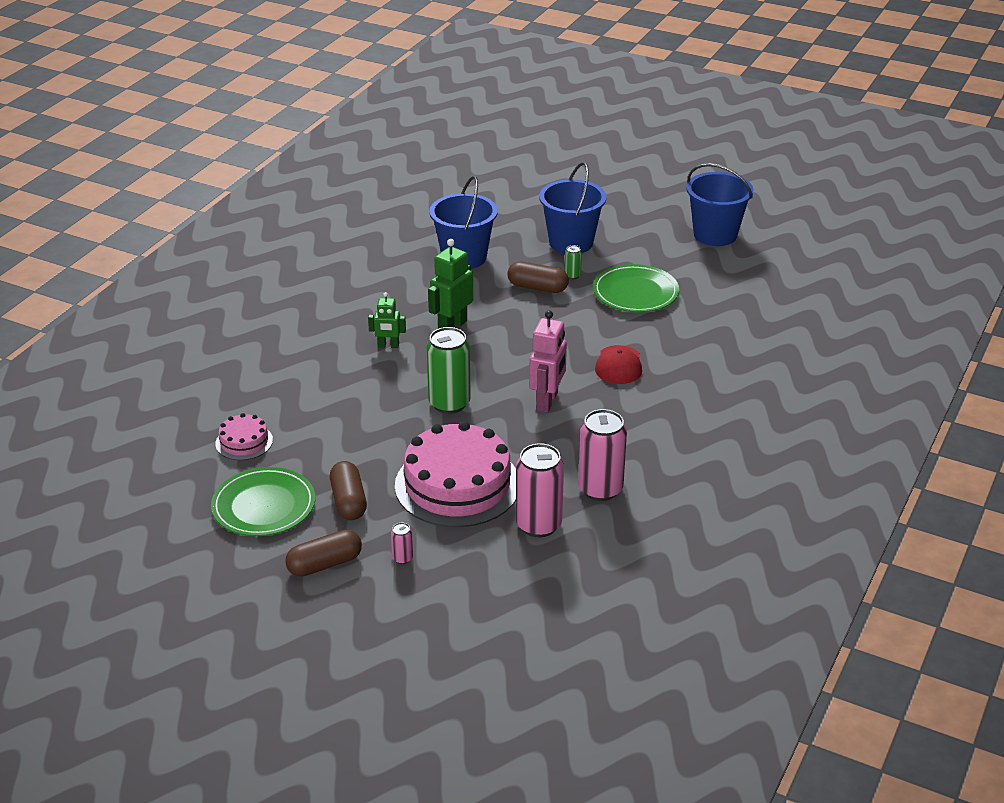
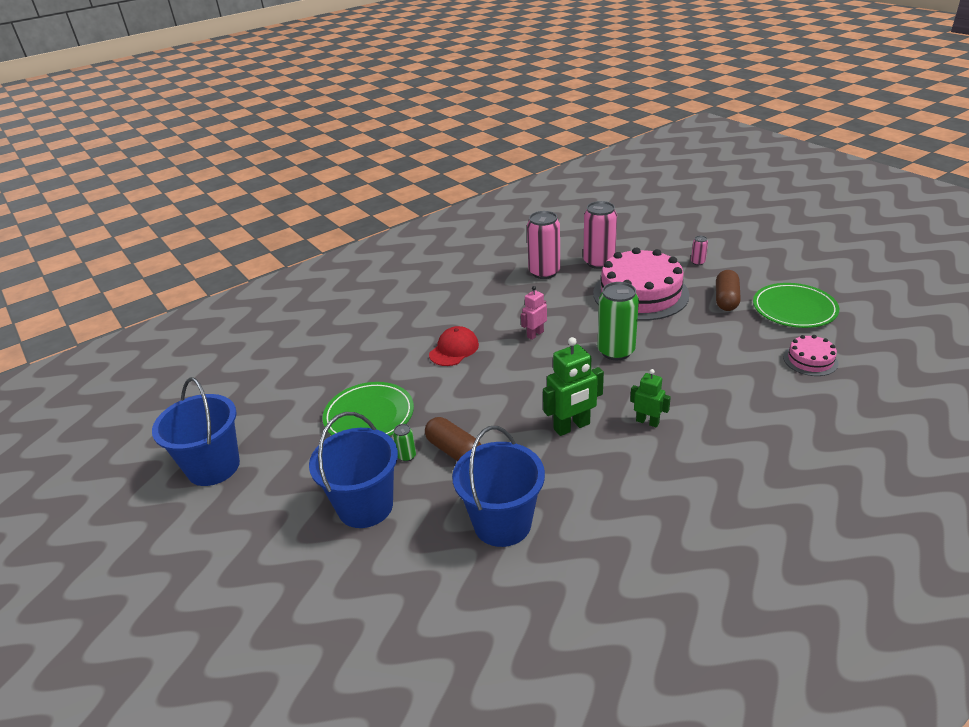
camera: 150 degrees left, 0 degrees up
brown capsule [285,530,362,577] -> none
pink robot [529,310,567,413] -> pink robot [521,286,547,340], size x0.61

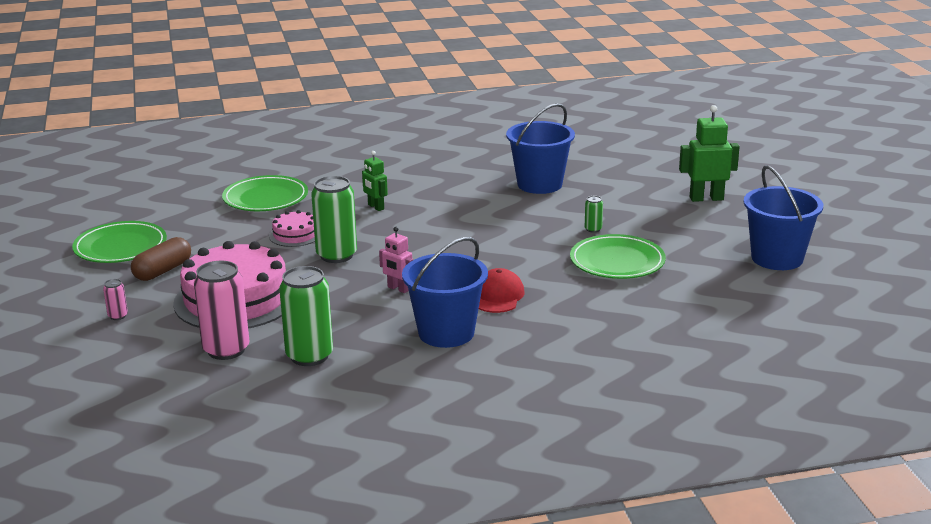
camera: 160 degrees left, 10 degrees down
blue bucket [309,412,398,528] -> blue bucket moved to [402,237,488,348]
brown capsule [425,417,481,461] -> none
red cap [429,326,479,366] -> red cap turned 135 degrees clockwise [479,268,525,313]
pink robot [521,286,547,340] -> pink robot turned 60 degrees clockwise [379,227,413,293]
pink can [527,211,560,279] -> green can [279,266,333,366]
green robot [543,337,604,436] -> green robot moved to [679,105,740,202]
pink cake [783,335,838,376] -> pink cake moved to [269,210,315,247]
none -> green plate [222,175,308,211]

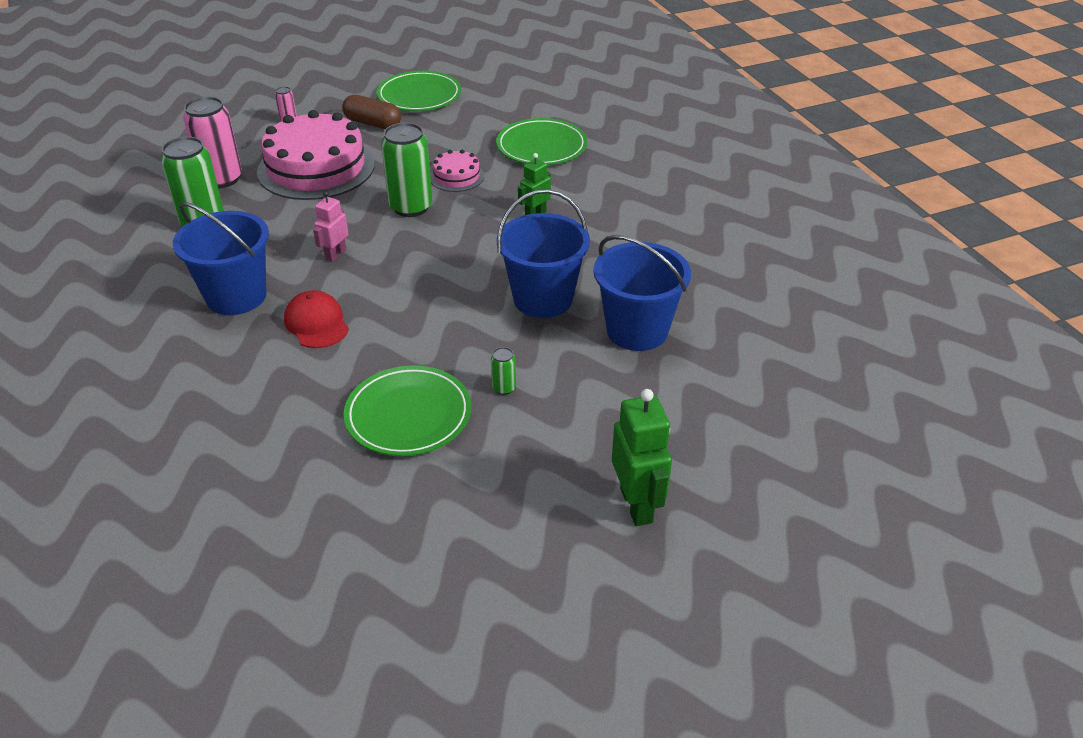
camera: 80 degrees right, 15 degrees up
red cap [479,268,525,313] -> red cap turned 120 degrees counterclockwise [284,290,349,348]
blue bucket [744,165,823,270] -> blue bucket moved to [496,189,590,318]

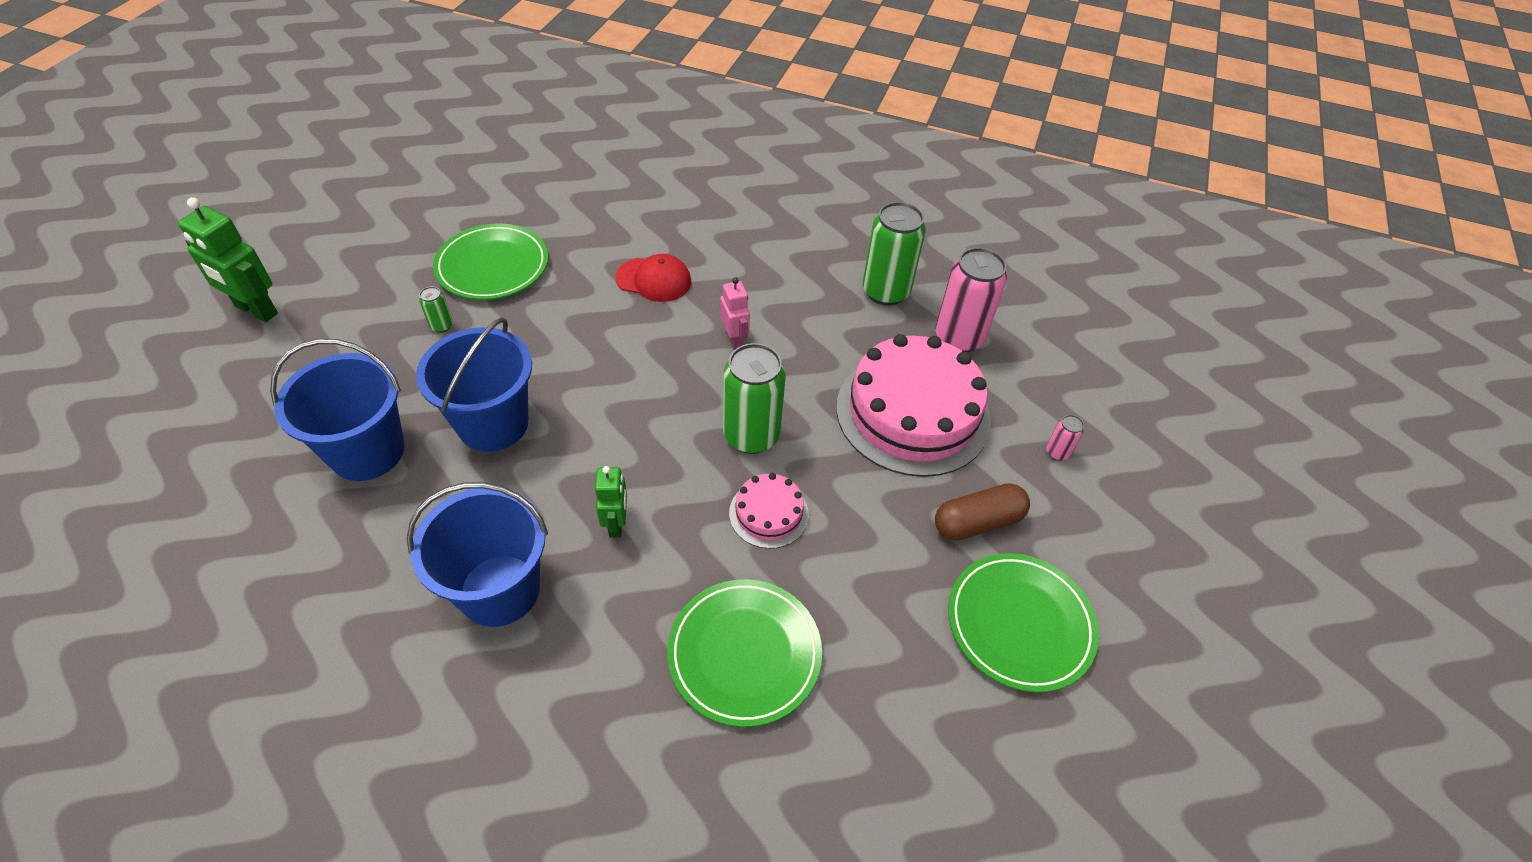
camera: 130 degrees right, 10 degrees up
blue bucket [173,202,269,315] -> blue bucket moved to [407,482,548,627]

